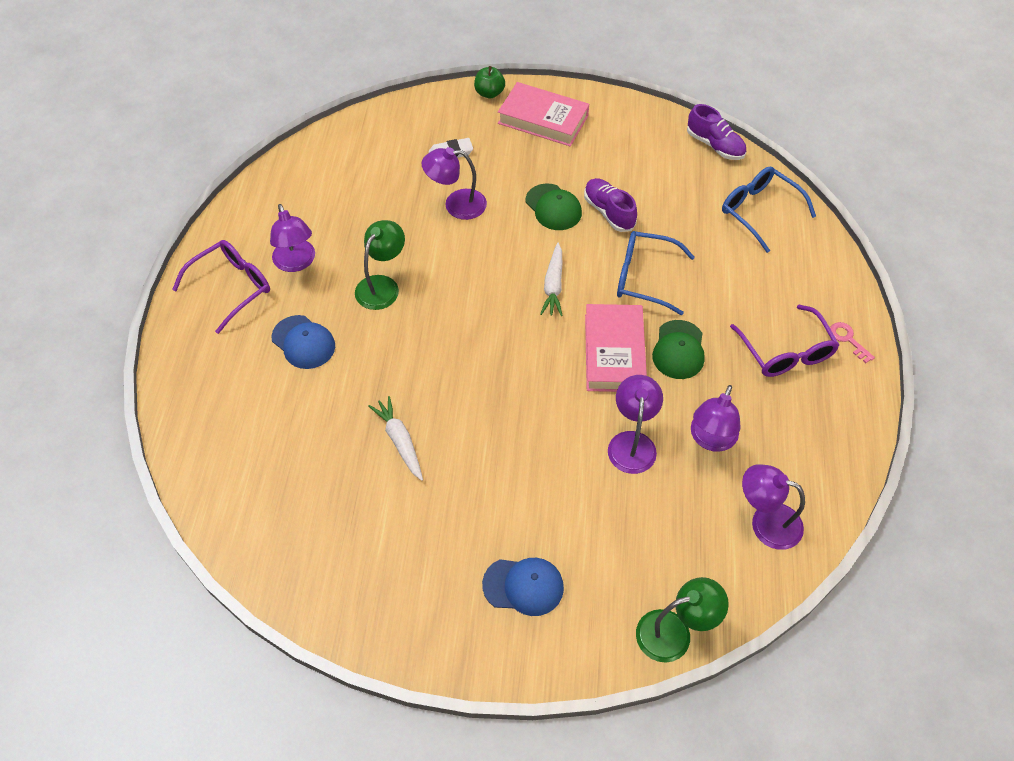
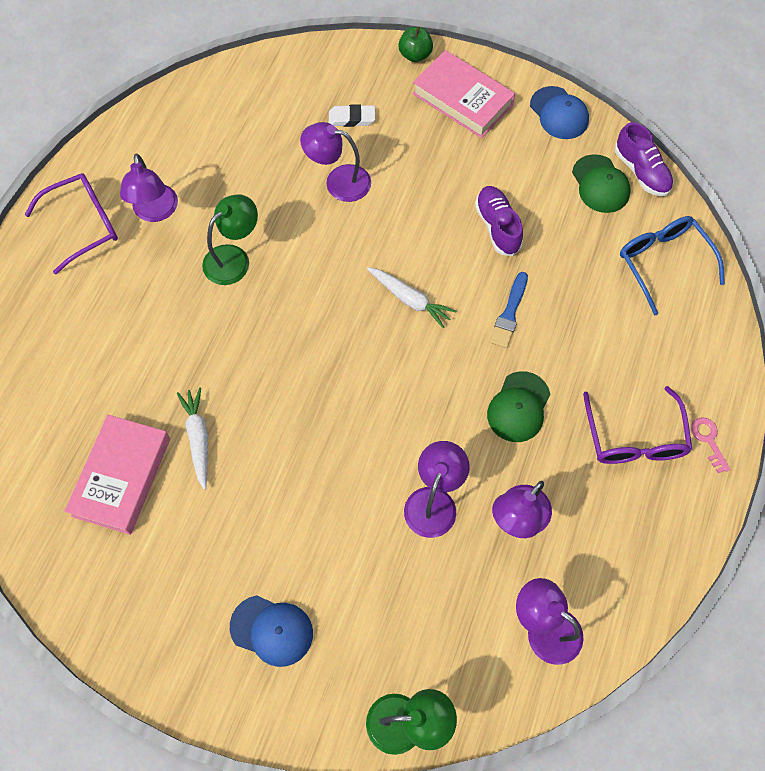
camera: 15 degrees right, 10 degrees up
blue cap [272,315,335,369] -> blue cap moved to [530,86,589,139]
green cap [526,183,582,230] -> green cap moved to [572,154,631,213]
white carrot [540,243,563,316] -> white carrot turned 75 degrees counterclockwise [367,267,456,329]
pink book [585,304,647,392] -> pink book moved to [65,415,170,535]
blue glasses [617,231,695,315] -> blue brush [490,272,528,348]

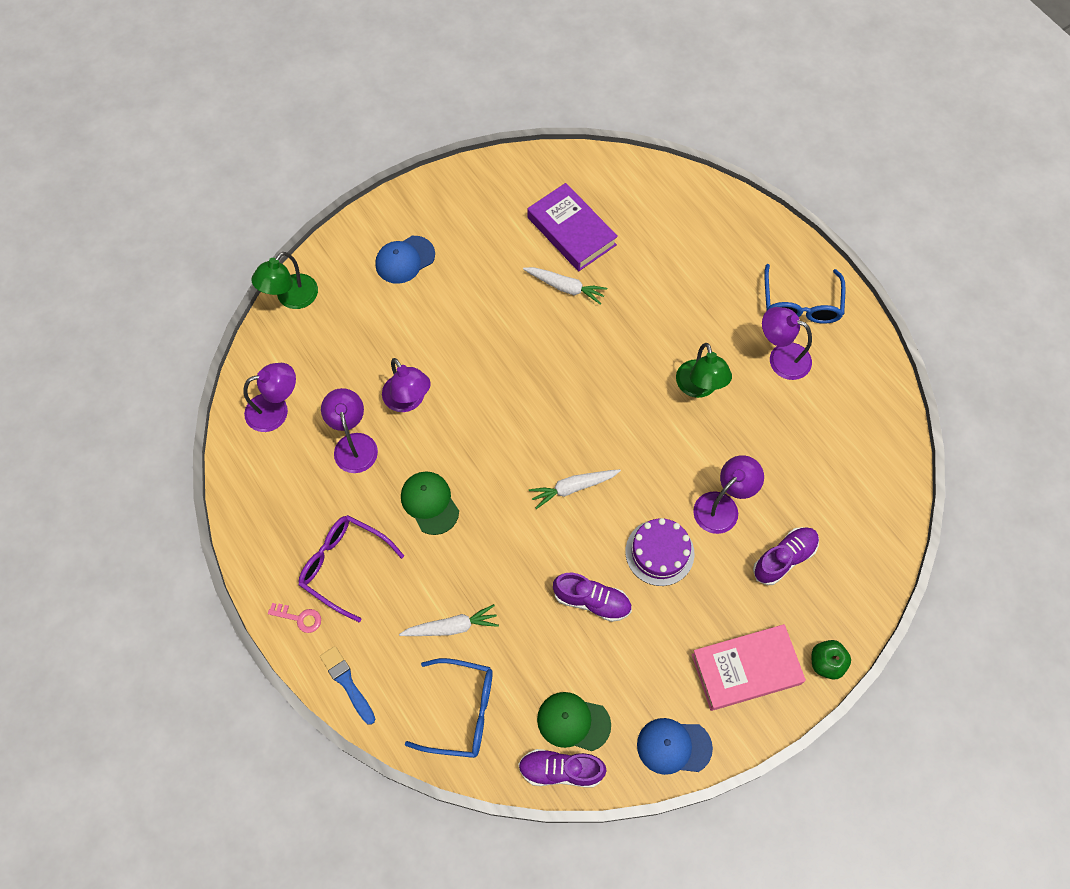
camera: 125 degrees right, 0 degrees up
purple glasses [25,173,118,275] -> blue glasses [764,264,846,324]
pink book [65,415,170,535] -> purple book [528,183,618,271]
white eraser [329,104,375,127] -> purple shoe [753,527,819,585]
blue brush [490,272,528,348] -> blue brush moved to [320,646,375,725]
none -> white carrot [399,604,499,636]
none -> purple cake [625,518,694,586]

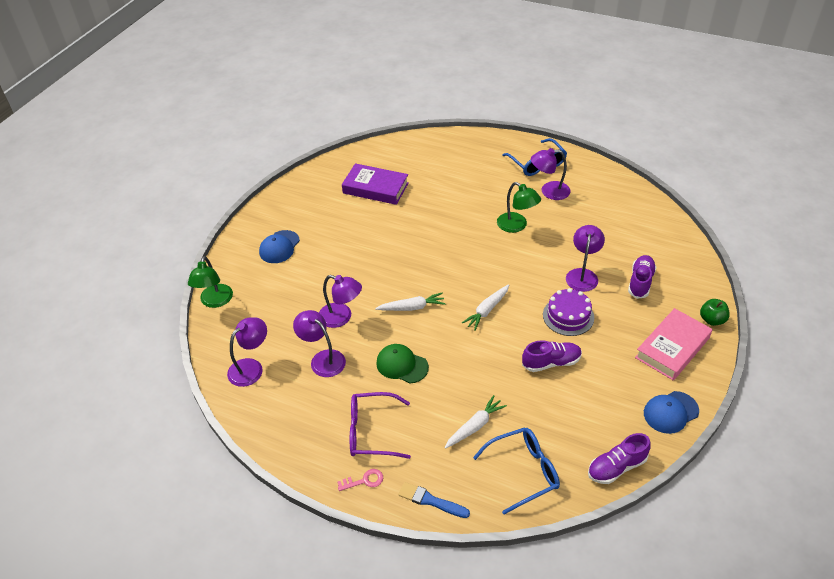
camera: 30 degrees left, 20 degrees down
white carrot [523,267,607,305] -> white carrot moved to [375,293,446,311]
green cap [537,692,611,751] -> none

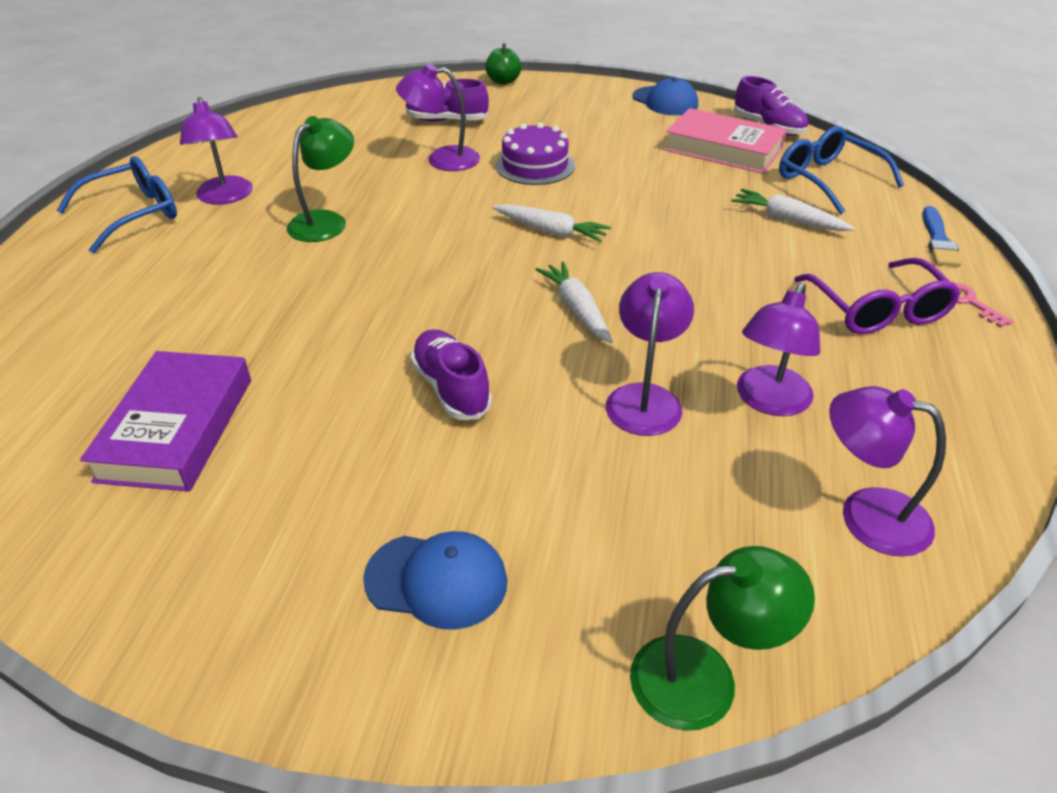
camera: 105 degrees left, 5 degrees down
green cap [376,344,429,383] -> none
purple shoe [522,340,582,372] -> purple shoe moved to [410,329,492,420]
pink book [635,308,713,381] -> pink book moved to [664,108,787,174]

